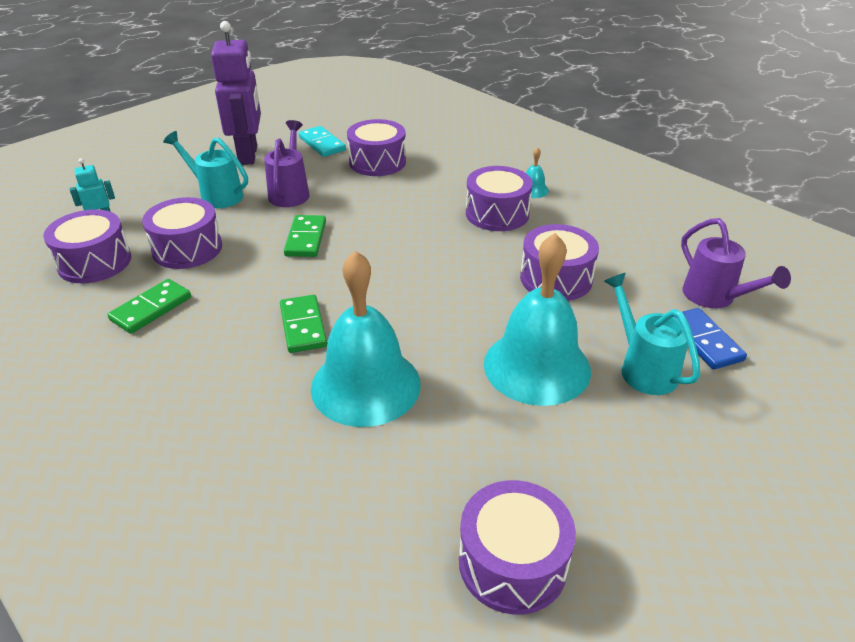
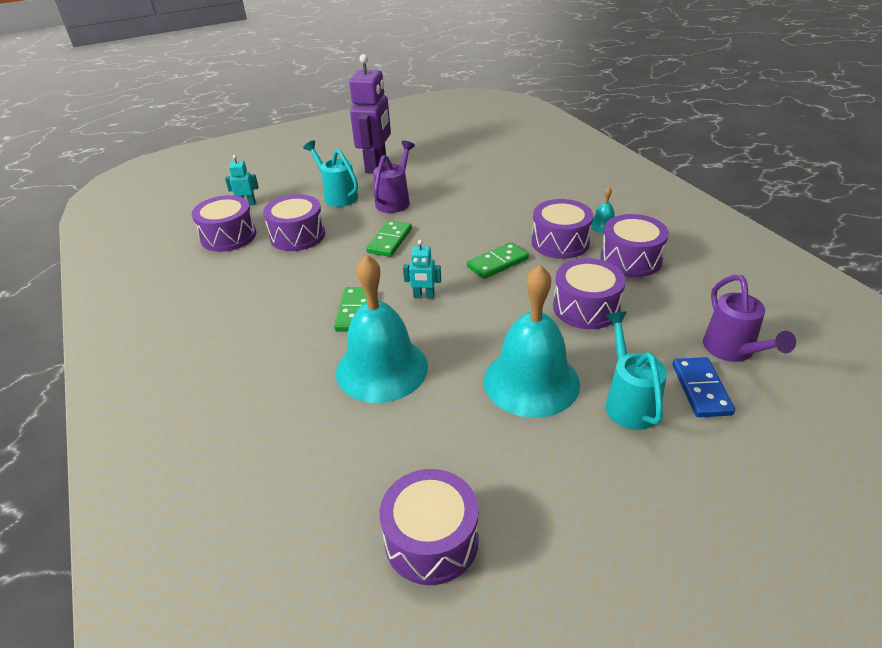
camera: 20 degrees right, 0 degrees up
green domino [107,279,191,334] -> green domino moved to [467,242,529,279]
turquoise domino [299,126,346,157] -> none
purple drum [347,119,406,176] -> purple drum moved to [600,214,669,277]
none -> turquoise robot [403,240,441,299]

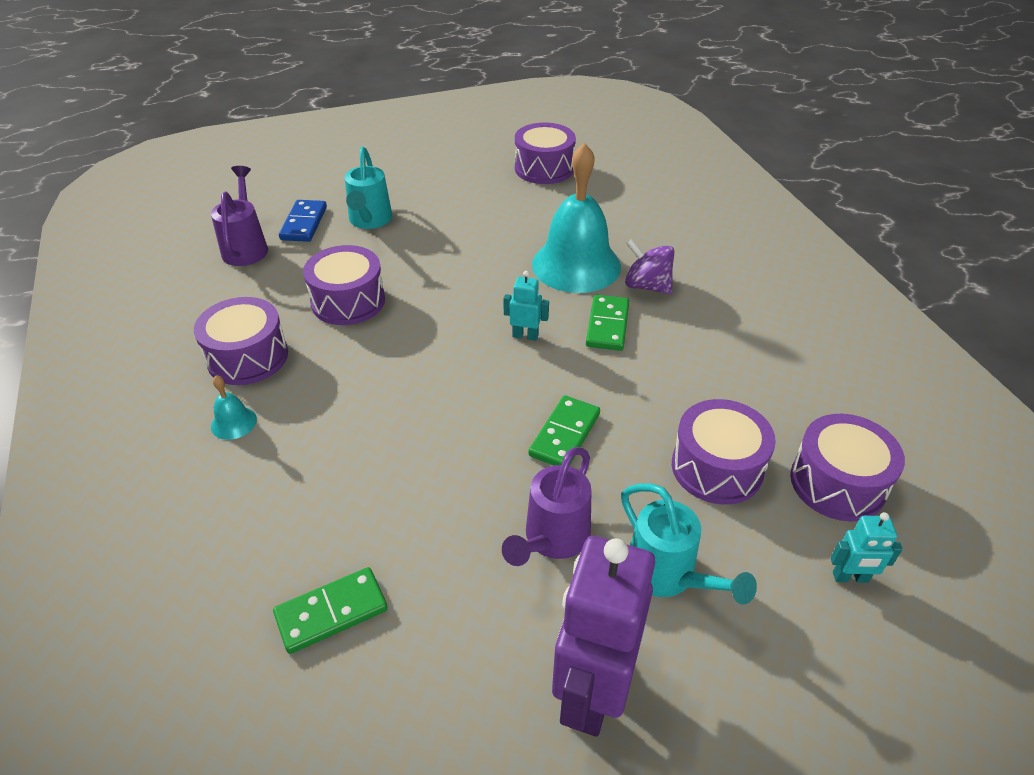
camera: 175 degrees left, 5 degrees up
green domino [467,242,529,279] -> green domino moved to [273,567,388,654]
turquoise bell [484,265,580,418] -> none
purple drum [532,199,593,259] -> none
none -> purple spinning top [625,239,674,294]

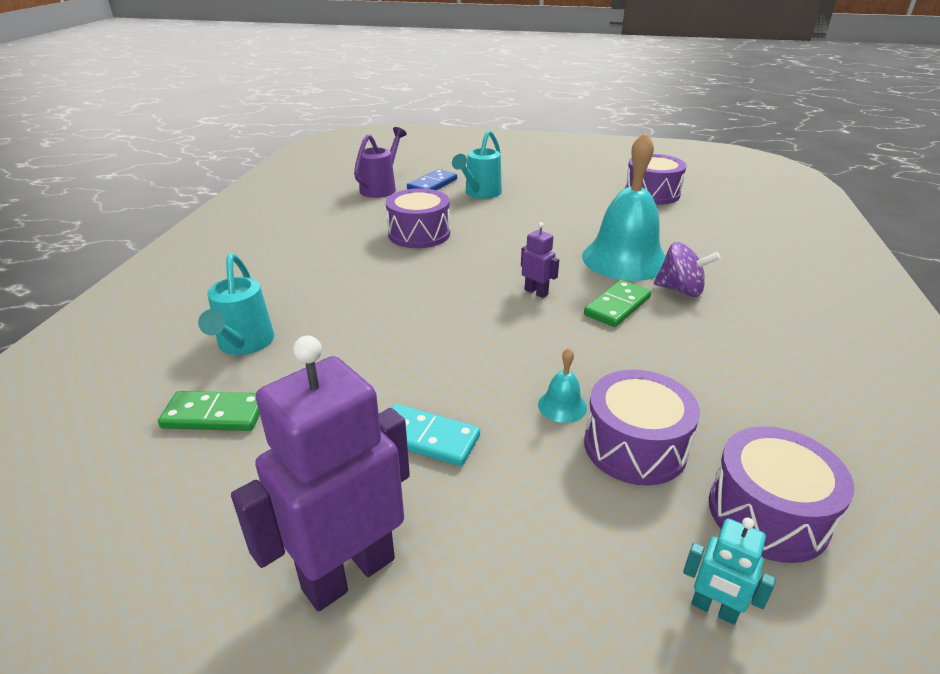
camera: 30 degrees right, 10 degrees down
purple drum [194,297,288,385] -> none
turquoise bell [211,375,257,440] -> turquoise bell moved to [538,348,587,423]
purple watering can [502,447,591,566] -> turquoise domino [392,404,480,466]
turquoise robot [503,271,549,341] -> purple robot [521,222,559,298]
green domino [528,395,600,466] -> none
turquoise watering can [621,484,757,605] -> turquoise watering can moved to [198,253,274,355]
purple spinning top [625,239,674,294] -> purple spinning top turned 135 degrees clockwise [654,242,720,297]

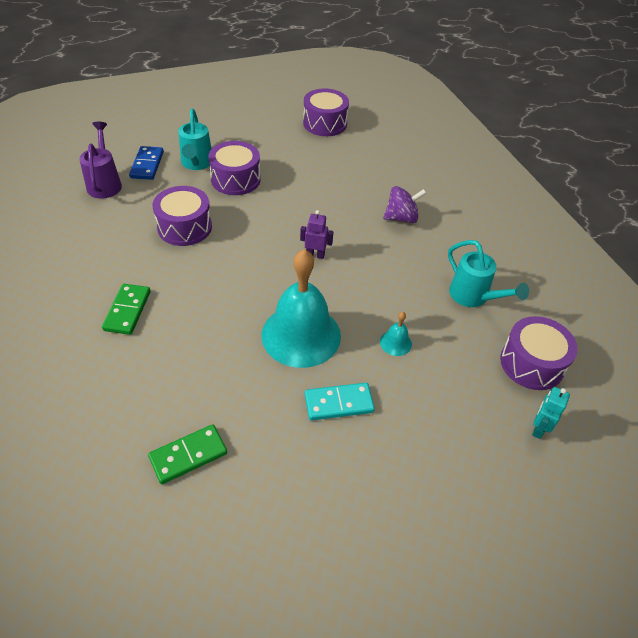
camera: 35 degrees left, 15 degrees up
turquoise watering can [198,253,274,355] -> turquoise watering can moved to [448,240,529,307]
purple robot [231,336,410,611] -> none
turquoise bell [582,132,666,281] -> turquoise bell moved to [262,249,341,368]
green domino [584,280,651,327] -> green domino moved to [102,284,151,335]
purple drum [584,370,700,486] -> purple drum moved to [208,141,261,195]
turquoise robot [683,517,776,625] -> turquoise robot turned 120 degrees clockwise [532,387,570,439]

